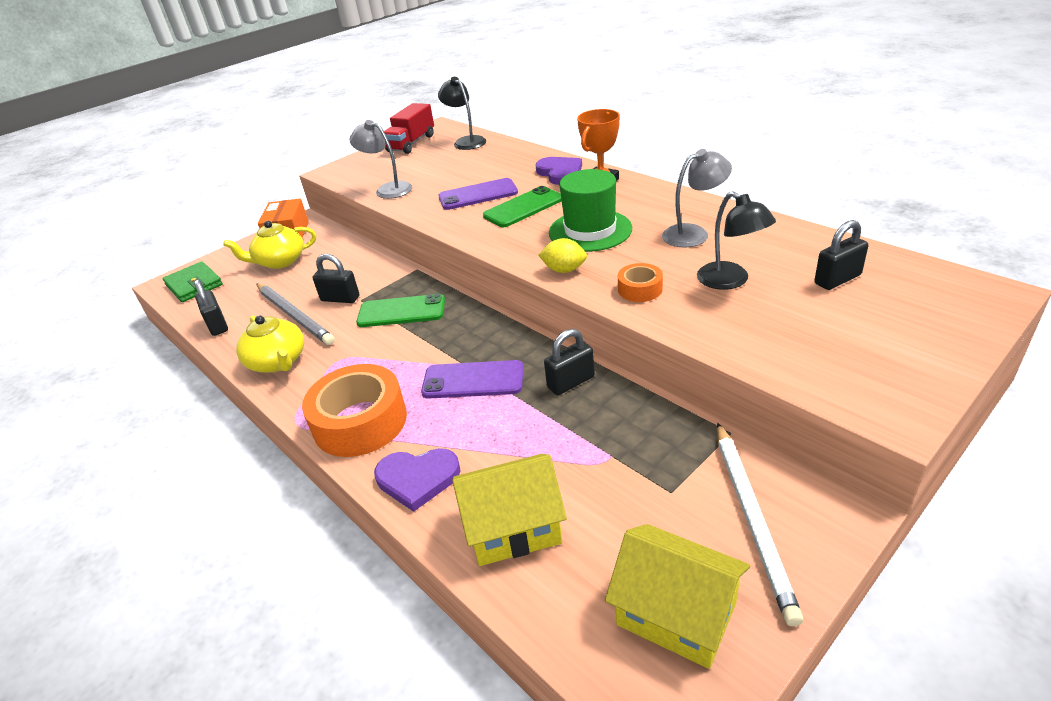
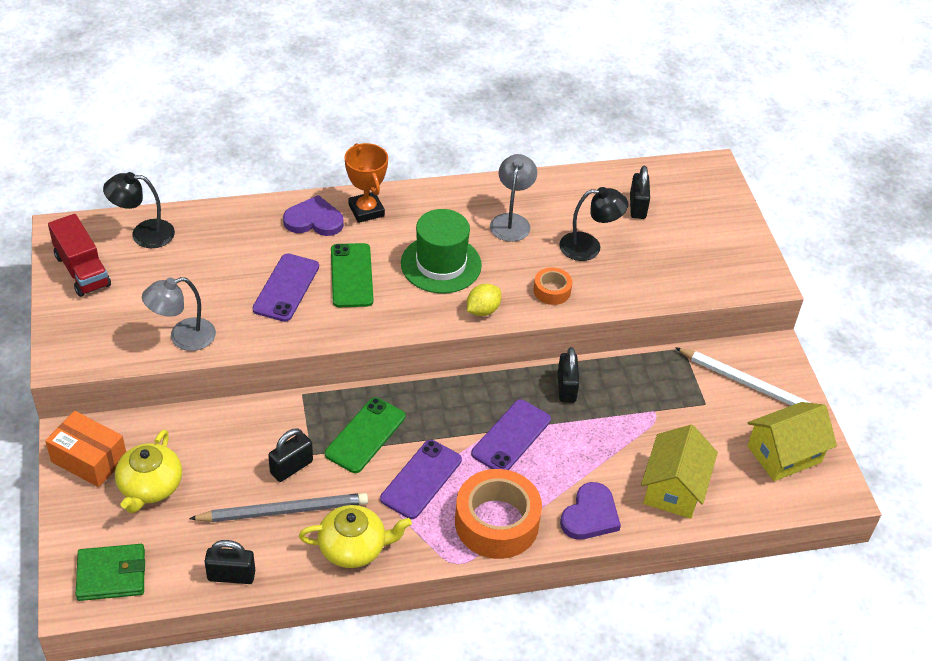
camera: 65 degrees left, 10 degrees up
none -> purple phone [380,440,462,519]

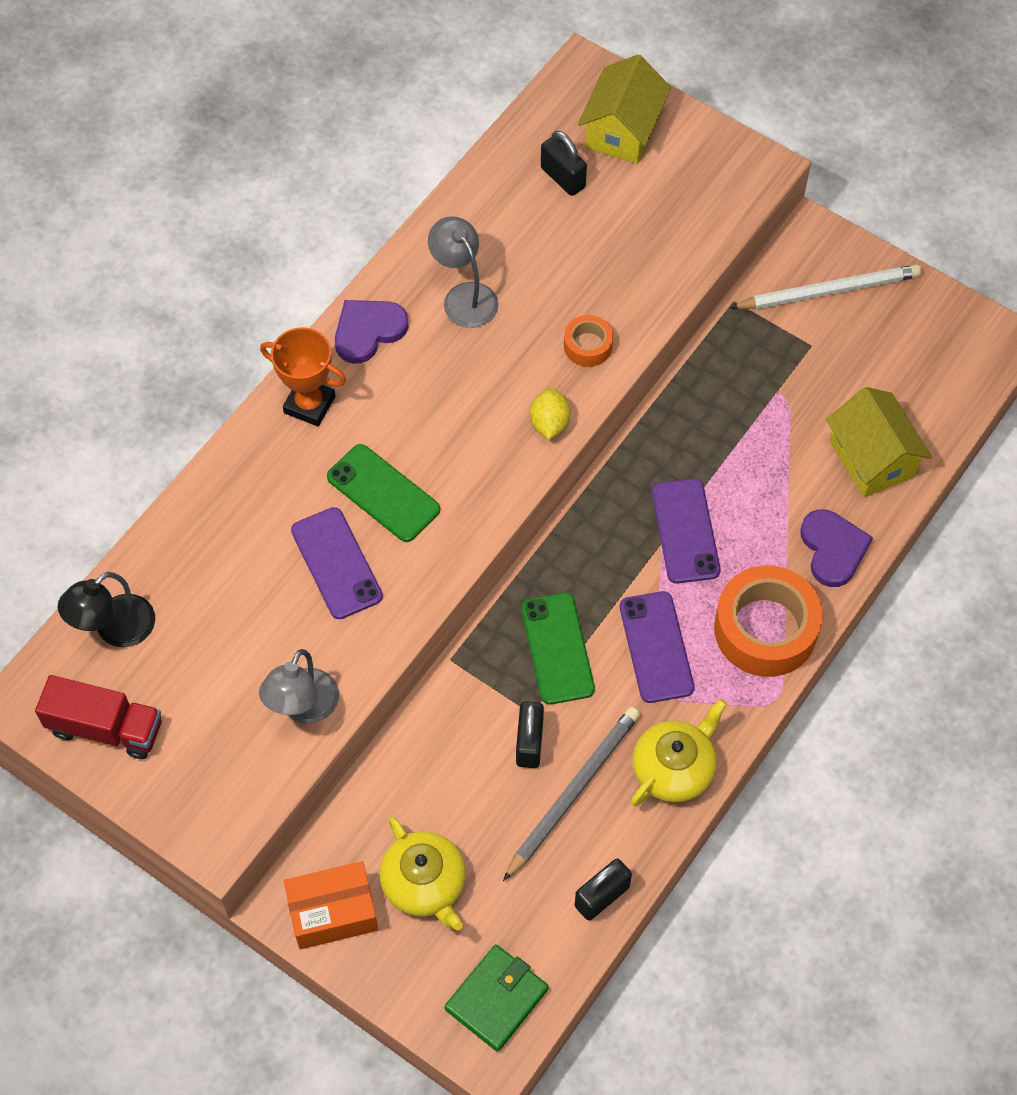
camera: 40 degrees left, 15 degrees up
purple heart [283,195,344,236] -> purple heart moved to [335,300,409,364]
green hat [401,209,482,293] -> none
black padlock [558,347,579,403] -> none
black lamp [559,187,628,261] -> none
yellow house [747,402,837,481] -> yellow house moved to [578,54,671,164]

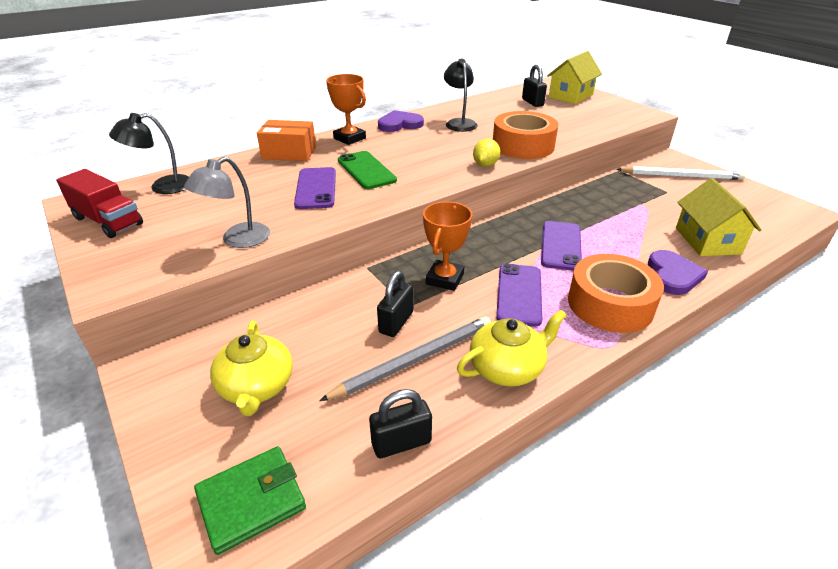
camera: 20 degrees right, 25 degrees down
orange box [284,861,378,949] -> orange box moved to [257,120,316,161]
grey lamp [428,216,498,328] -> black lamp [444,58,478,132]
green phone [521,593,595,704] -> orange trophy [423,202,472,291]
orange tape [564,315,613,367] -> orange tape [493,111,559,159], size x2.03

